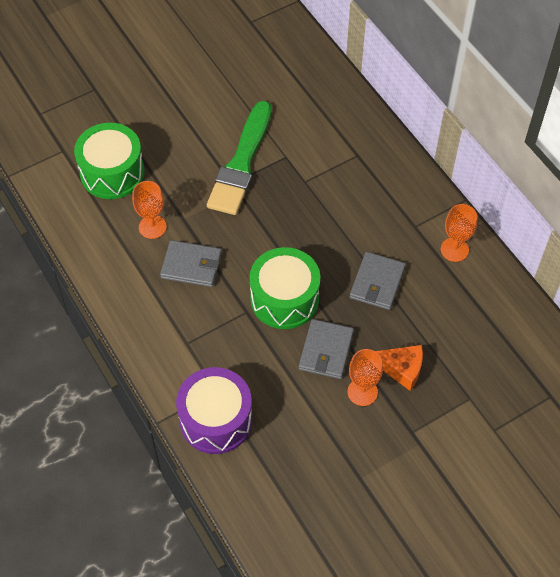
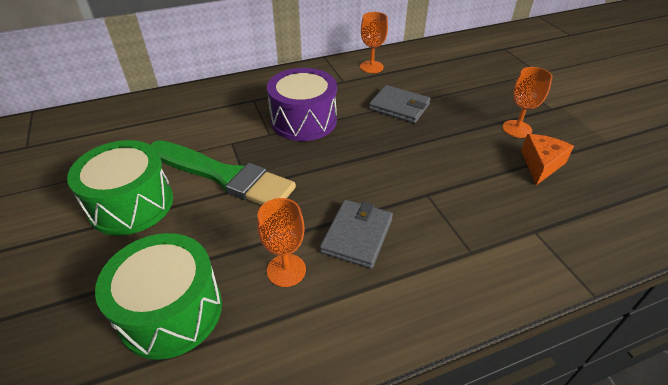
camera: 80 degrees left, 15 degrees down
purple drum [176,367,253,454] -> purple drum moved to [267,68,337,141]
green drum [250,247,320,329] -> green drum moved to [67,140,173,236]
grey wallet [299,319,354,379] -> none
orange cheese [375,345,423,391] -> orange cheese moved to [521,134,574,185]

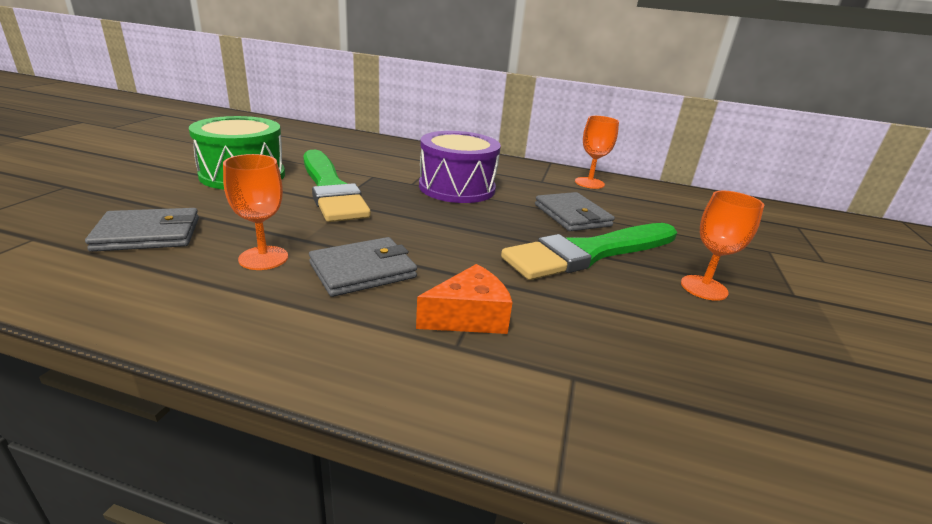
camera: 35 degrees right, 15 degrees down
green drum [95,233,222,360] -> grey wallet [85,208,199,252]
orange cheese [521,134,574,185] -> orange cheese moved to [416,264,513,334]
none -> green brush [501,223,677,280]

